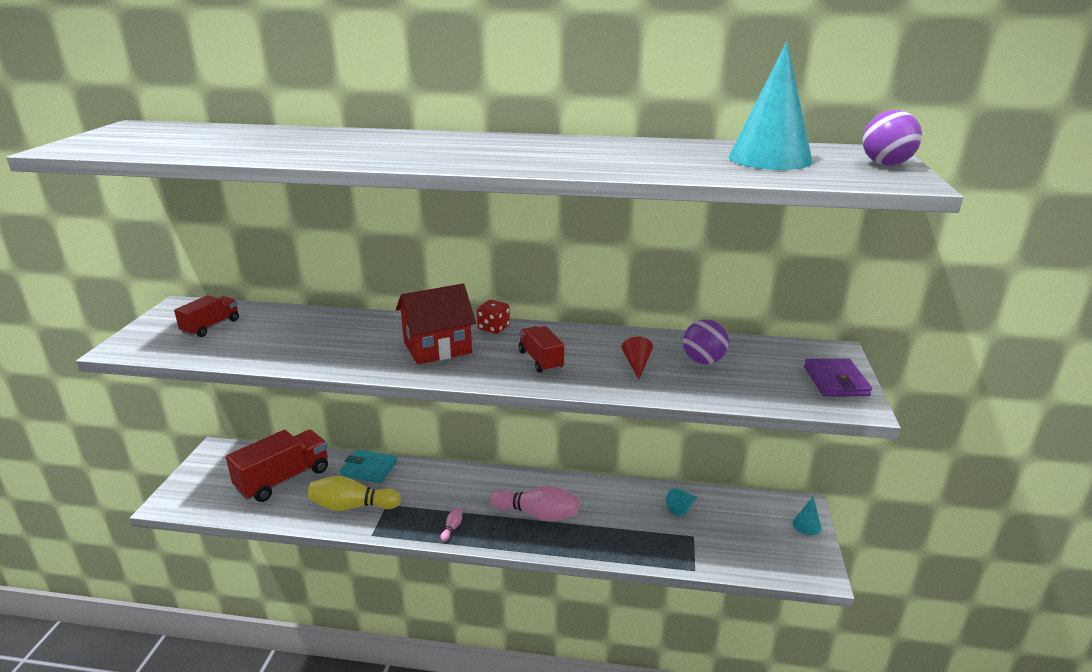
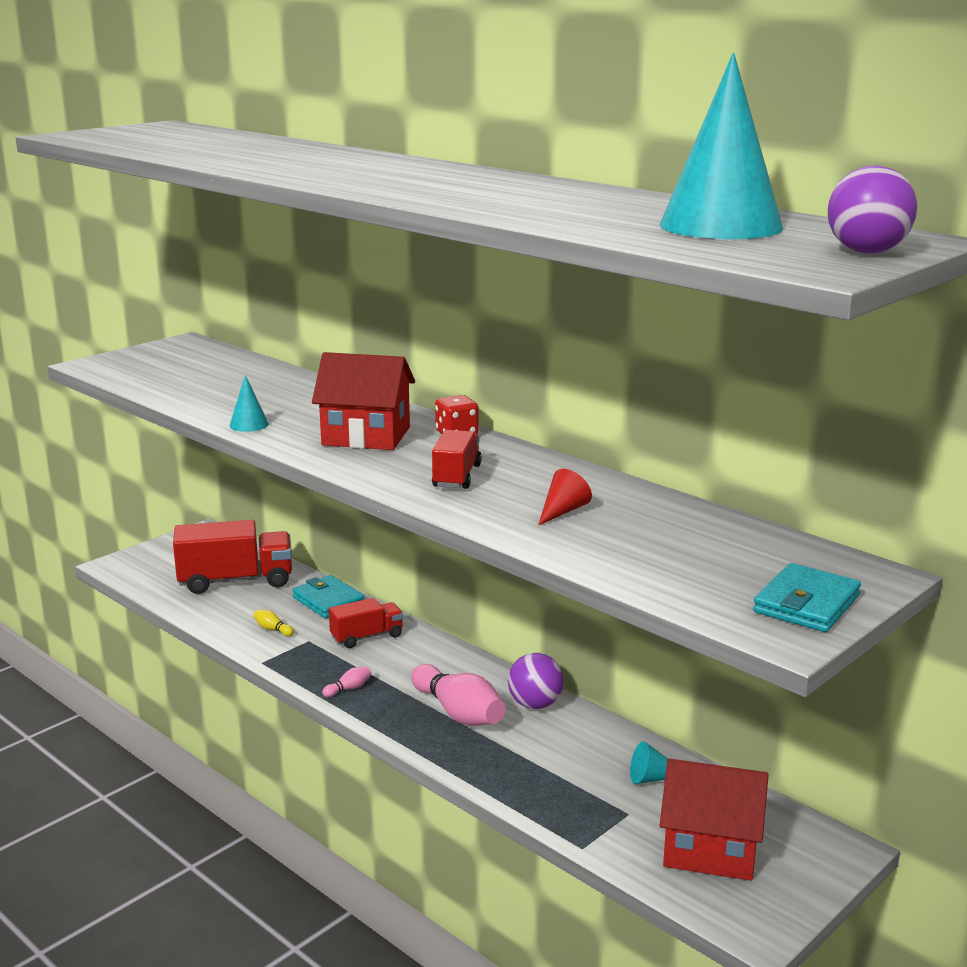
camera: 35 degrees right, 5 degrees down
red truck [174,295,239,337] -> red truck moved to [329,598,403,648]
yellow bowling pin [308,476,401,511] -> yellow bowling pin [253,610,294,637], size x0.42
purple ball [683,319,729,364] -> purple ball moved to [508,653,564,709]
turquoise cone [792,497,821,535] -> turquoise cone moved to [230,375,269,432]
purple wallet [804,358,872,397] -> turquoise wallet [753,563,861,632]
none -> red house [660,759,769,881]

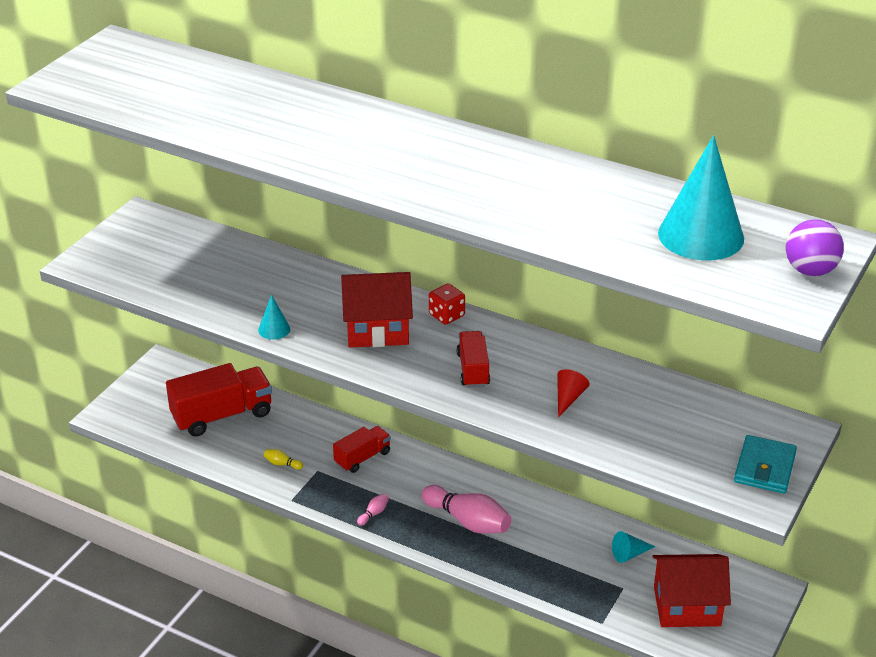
camera: 15 degrees left, 15 degrees up
turquoise wallet [292,575,365,618] -> none
purple ball [508,653,564,709] -> none

